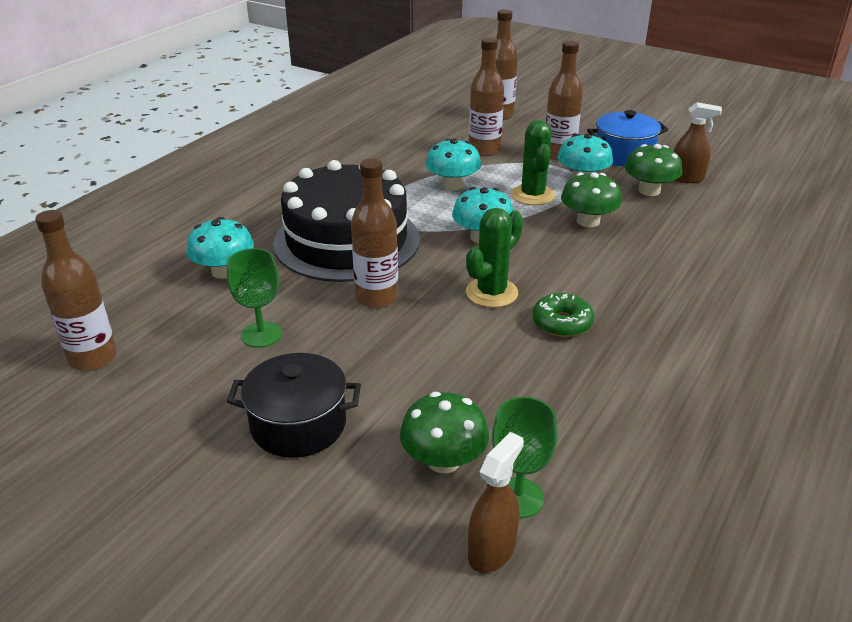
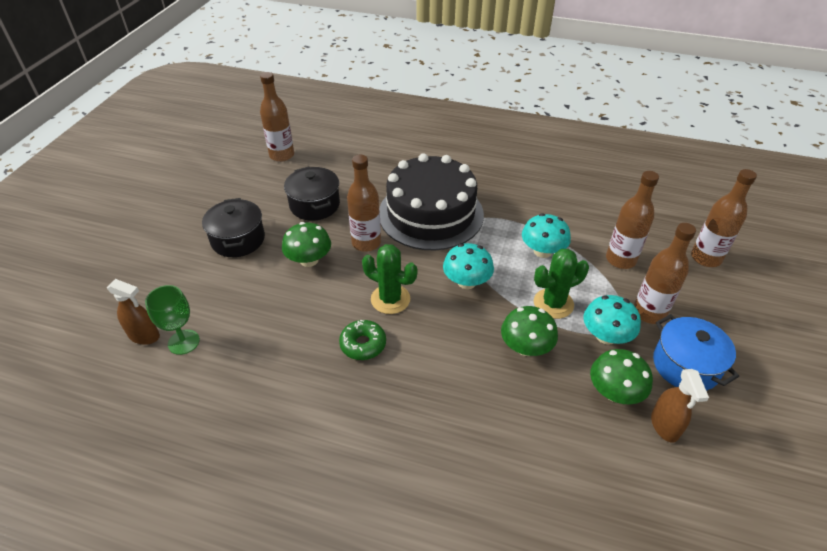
camera: 75 degrees right, 10 degrees up
turquoise mushroom [187,217,254,279] -> none
green goblet [227,248,282,348] -> black pot [284,166,340,221]
green mushroom [400,392,489,473] -> green mushroom moved to [282,222,331,267]

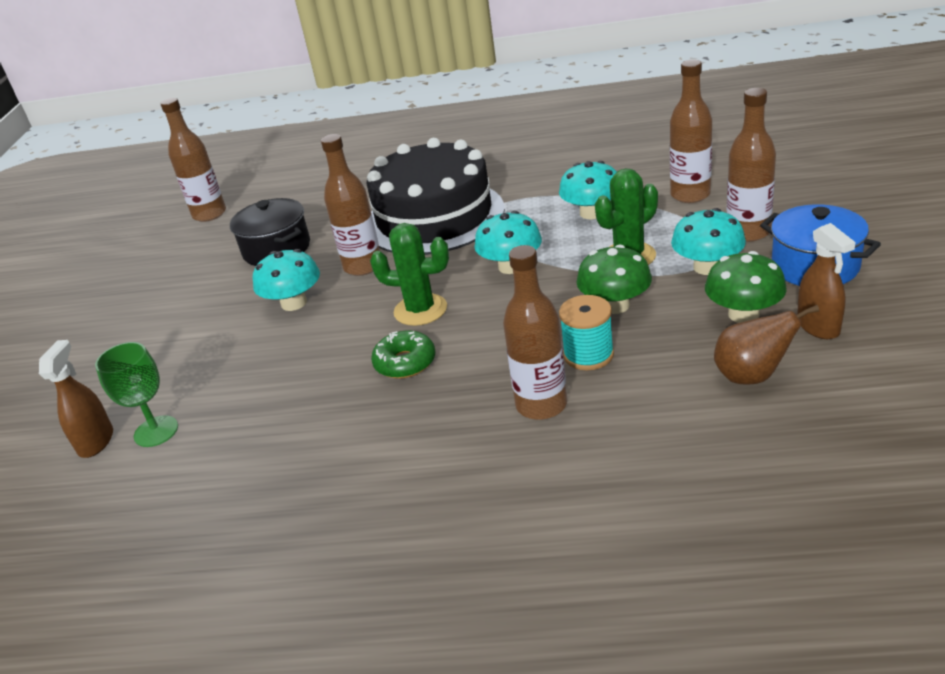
camera: 10 degrees left, 10 degrees down
brown spray bottle [107,279,160,345] -> brown spray bottle turned 90 degrees counterclockwise [39,340,113,458]
black pot [202,198,265,257] -> none
green mushroom [282,222,331,267] -> turquoise mushroom [253,249,320,311]
brown bottle [691,169,757,267] -> brown bottle moved to [503,245,567,420]
none -> turquoise spool [559,295,614,370]
none -> brown pear [714,305,819,385]

